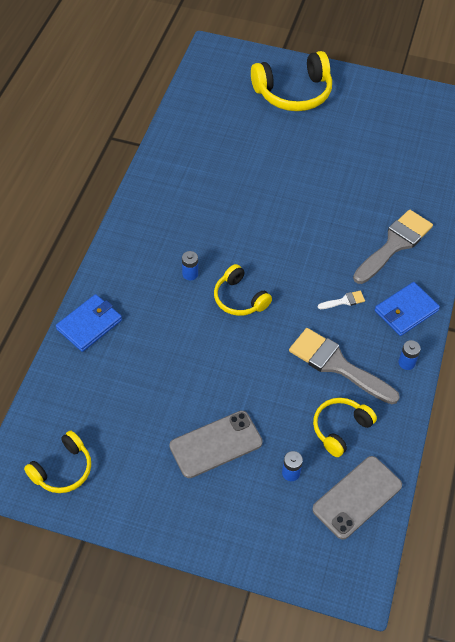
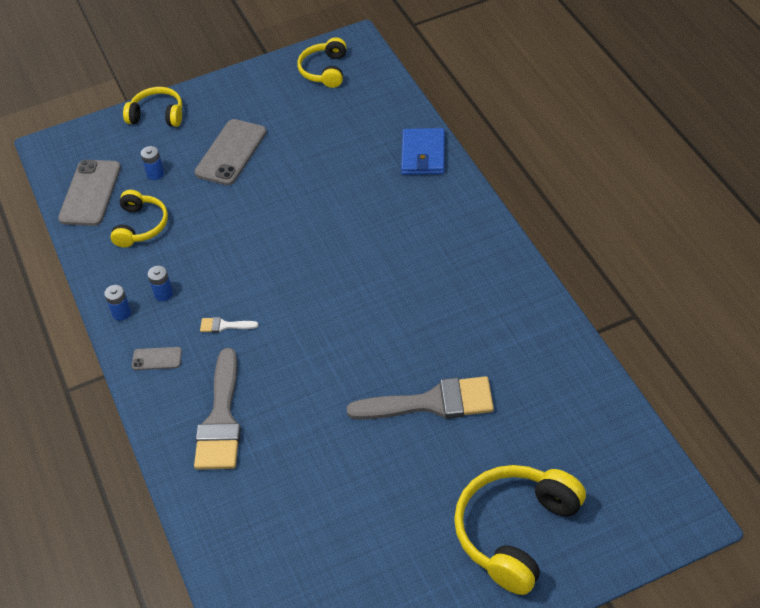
camera: 145 degrees right, 5 degrees down
blue battery [182,251,198,280] -> blue battery moved to [148,266,173,301]
yellow headphones [214,264,272,316] -> yellow headphones moved to [123,87,182,127]
grey brush [289,328,400,404] -> grey brush moved to [347,376,494,420]
white brush [318,291,365,309] -> white brush turned 60 degrees clockwise [200,317,259,333]
blue wallet [375,282,440,336] -> grey phone [132,347,182,370]

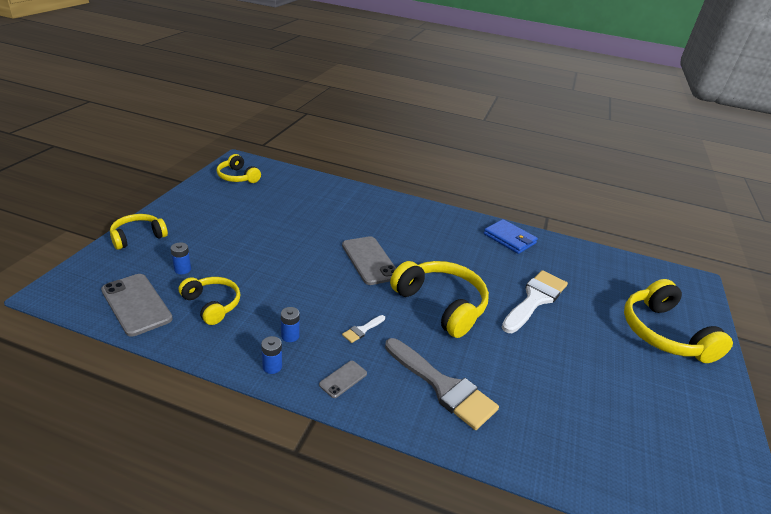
camera: 55 degrees left, 15 degrees down
grey phone [194,119,267,185] -> grey phone moved to [342,236,396,285]
grey brush [347,376,494,420] -> white brush [501,270,568,333]
blue wallet [401,128,445,175] -> blue wallet moved to [484,219,538,254]
none -> yellow headphones [390,261,489,338]

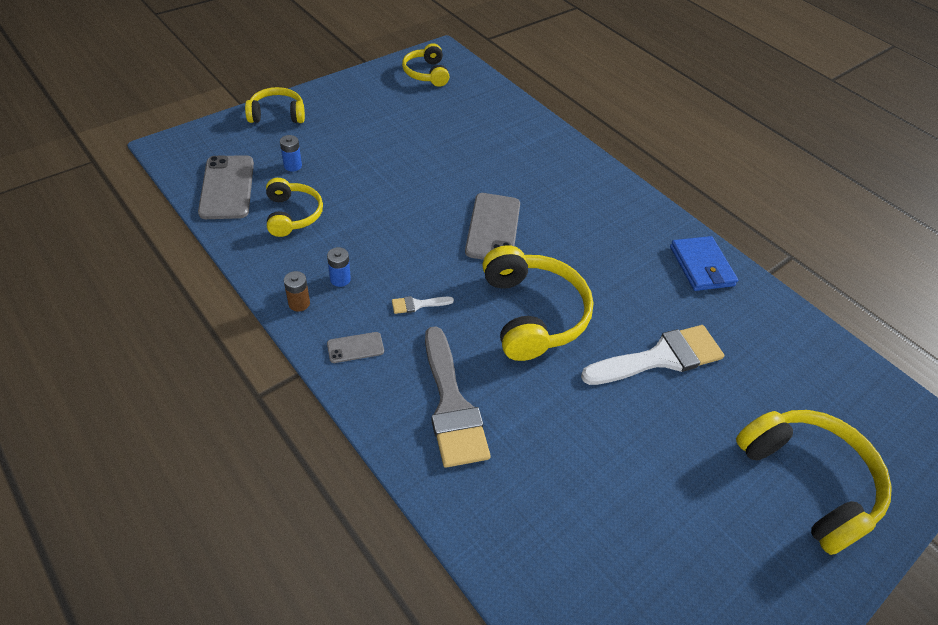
camera: 30 degrees right, 15 degrees up
blue battery [261,336,282,374] -> brown battery [284,271,310,312]
yellow headphones [624,279,733,363] -> yellow headphones turned 135 degrees clockwise [736,410,892,555]

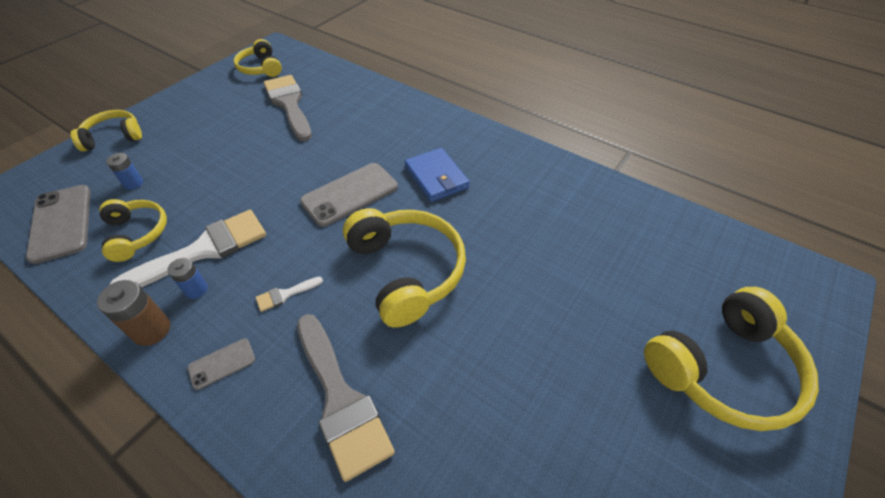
camera: 10 degrees left, 0 degrees up
brown battery [284,271,310,312] -> brown battery [97,280,170,346], size x1.52
grey phone [465,193,520,260] -> grey phone turned 60 degrees clockwise [300,163,398,227]
white brush [581,325,724,385] -> white brush moved to [109,210,266,287]
blue wallet [670,236,738,291] -> blue wallet moved to [405,148,470,202]
yellow headphones [736,410,892,555] -> yellow headphones turned 105 degrees clockwise [644,287,819,431]
none -> grey brush [264,75,312,141]

